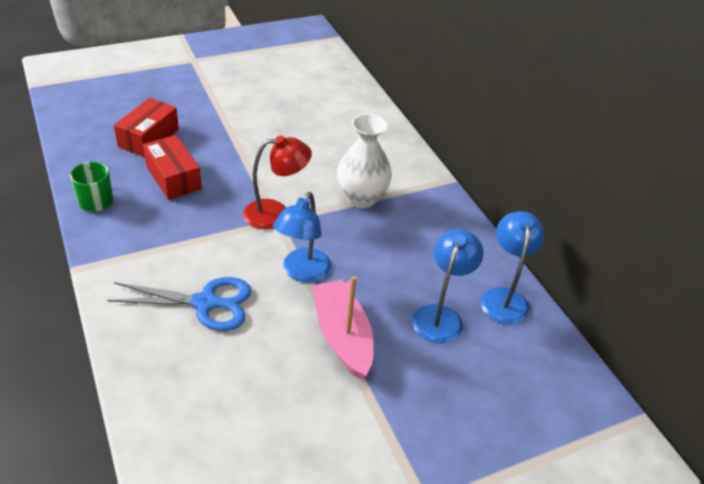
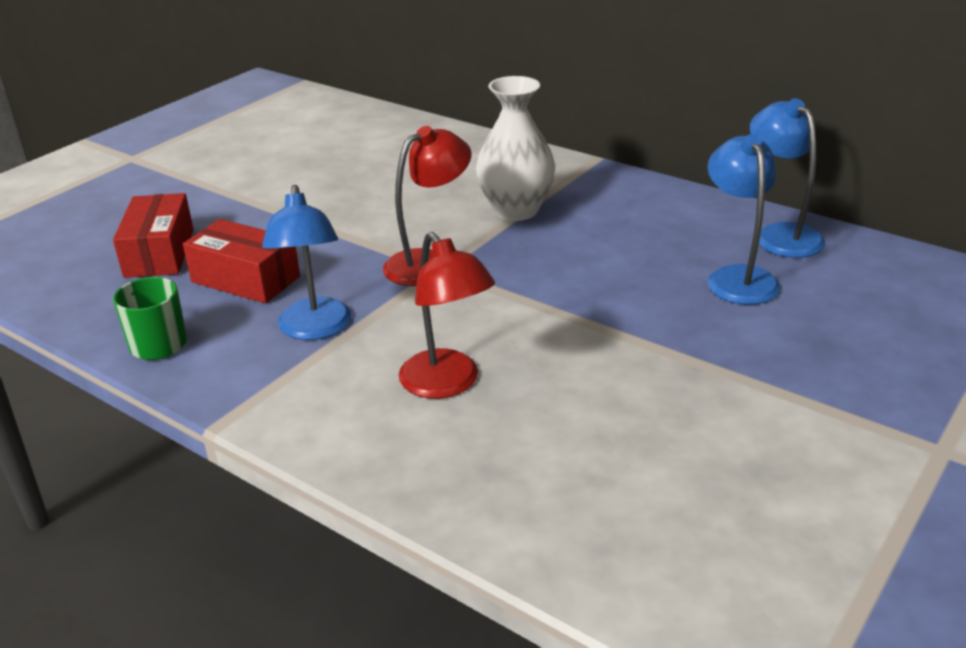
camera: 25 degrees left, 10 degrees down
blue scissors [107,277,252,331] -> red lamp [399,232,495,399]
blue lamp [273,192,331,283] -> blue lamp moved to [262,185,352,340]
pink boat [312,276,374,379] -> none

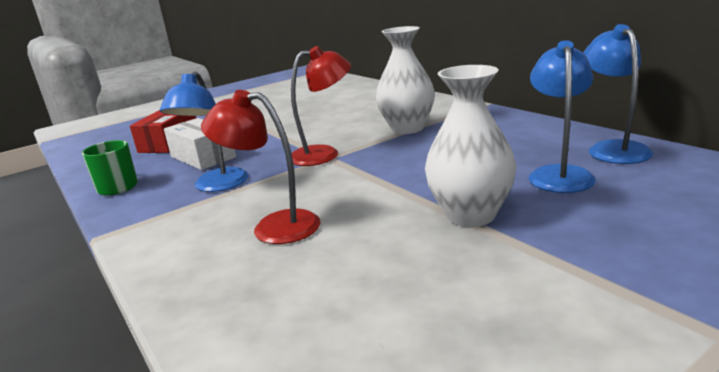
camera: 20 degrees right, 10 degrees down
red box [183,219,300,304] -> white box [164,118,236,170]
red lamp [399,232,495,399] -> red lamp turned 120 degrees clockwise [201,90,320,244]
none -> white vase [425,65,516,227]

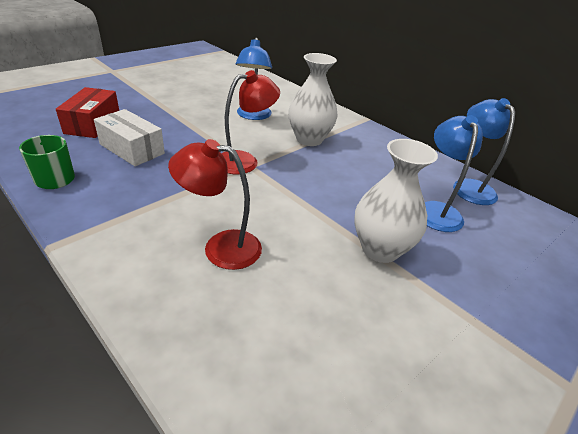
camera: 15 degrees left, 15 degrees up
blue lamp [160,71,249,192] -> blue lamp moved to [236,37,272,120]

